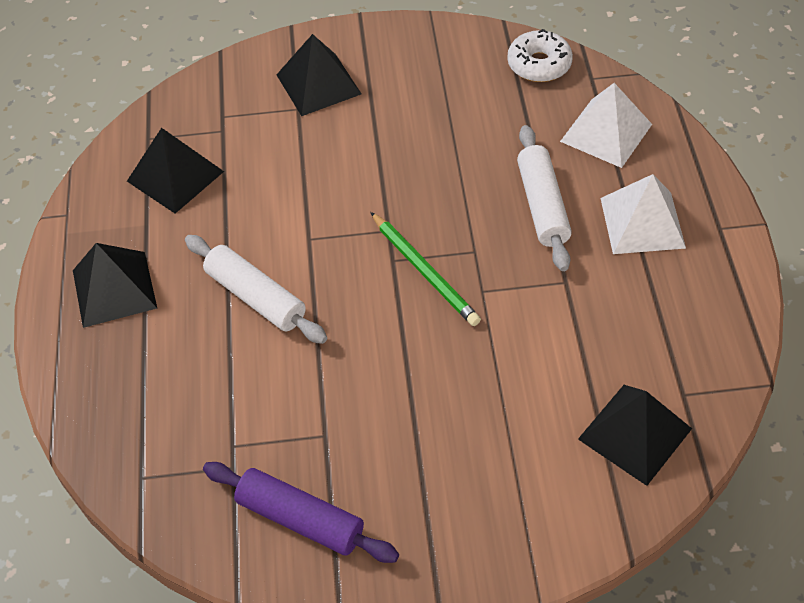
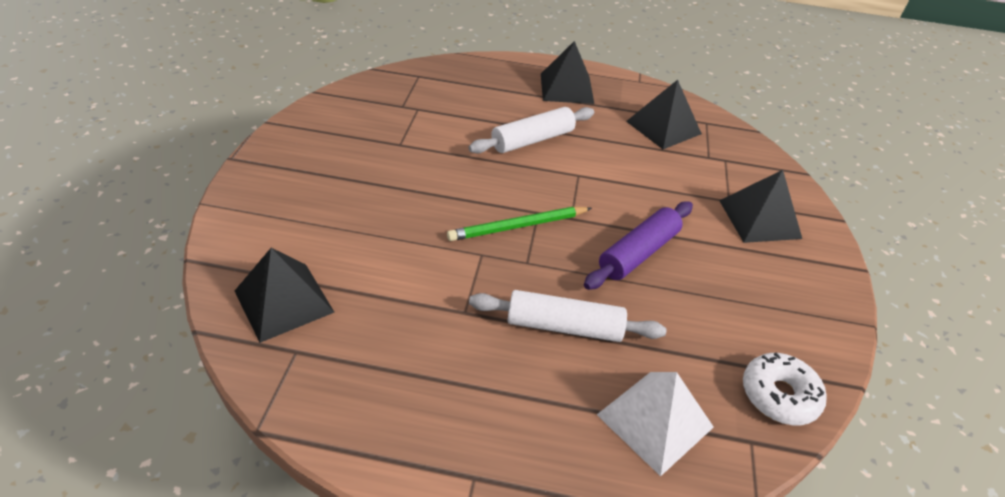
camera: 100 degrees right, 10 degrees down
purple rolling pin [203,462,399,563] -> purple rolling pin moved to [584,201,693,290]
white pyramid [601,174,686,254] -> none

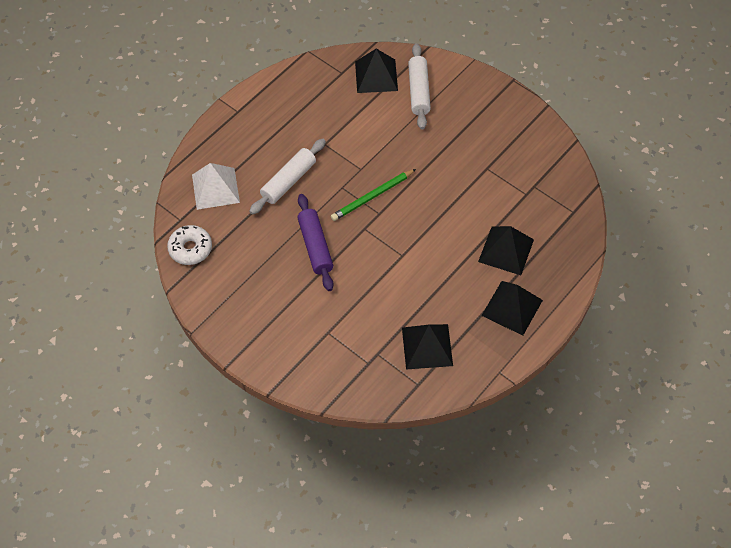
camera: 125 degrees right, 15 degrees up
green pencil [447,207,592,241] -> green pencil turned 135 degrees counterclockwise [331,169,416,221]
white rolling pin [468,107,594,154] -> white rolling pin moved to [408,43,431,130]
black pyramid [719,170,802,243] -> black pyramid moved to [478,226,534,275]

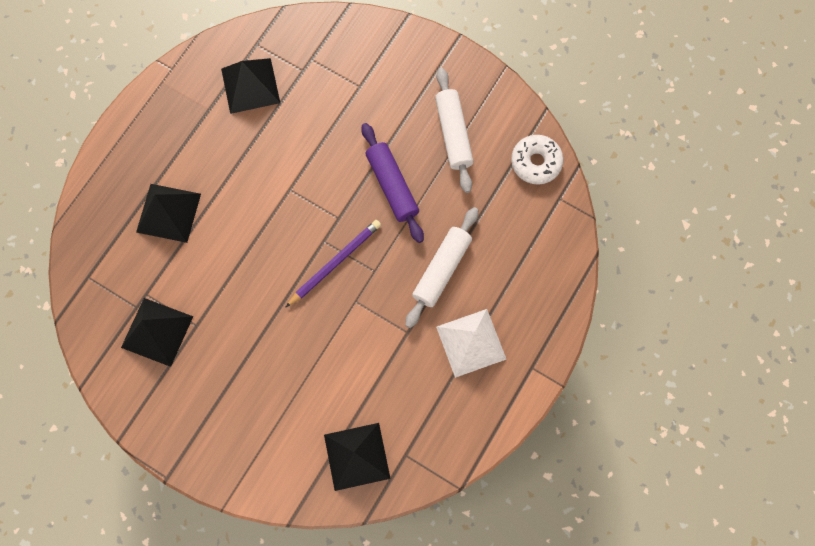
camera: 170 degrees right, 15 degrees up
white pyramid [192,163,240,210] -> white pyramid moved to [436,309,506,378]
green pencil [331,169,416,221] -> purple pencil [286,220,381,307]
white rolling pin [408,43,431,130] -> white rolling pin moved to [435,68,474,193]
black pyramid [481,281,543,336] -> black pyramid moved to [121,298,193,367]

